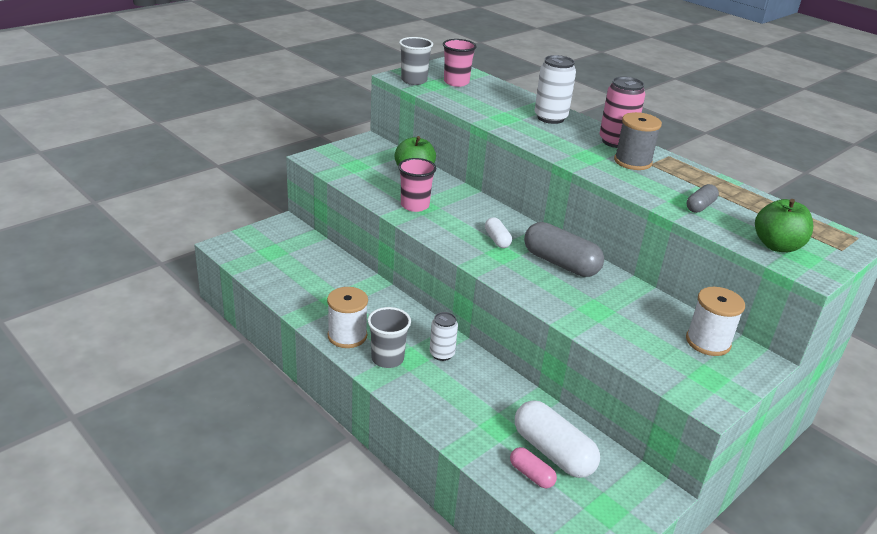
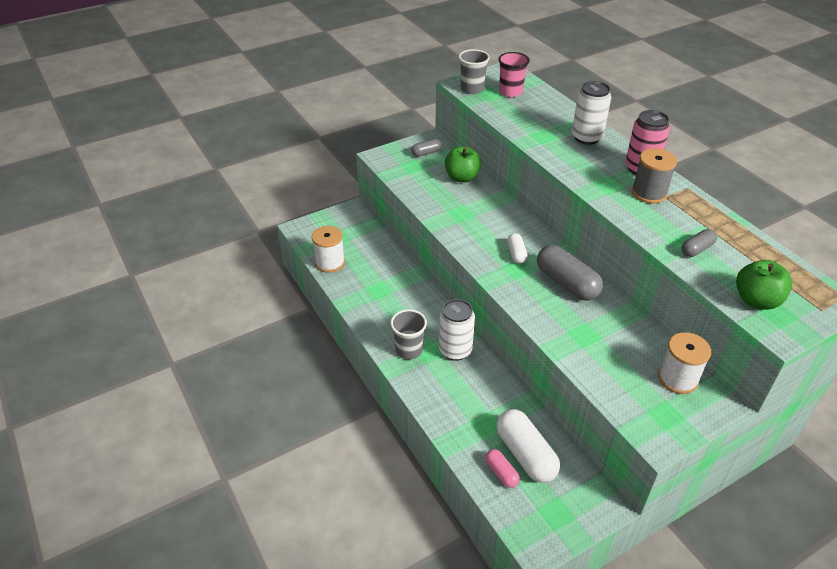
camera: 15 degrees right, 10 degrees up
white spool [327,287,368,348] -> white spool moved to [312,226,345,273]
pink cup [398,158,436,212] -> none
white can [430,312,458,361] -> white can [439,299,475,361], size x1.54
none -> grey capsule [411,139,442,157]

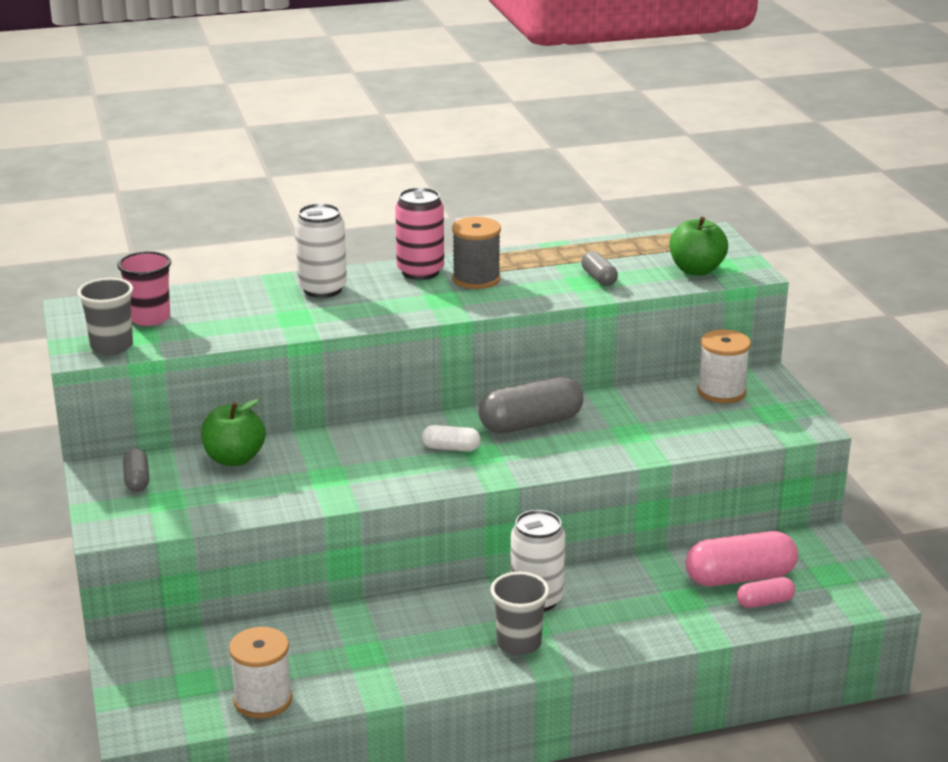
camera: 75 degrees left, 15 degrees down
white capsule [497,409,560,483] -> pink capsule [685,531,798,586]

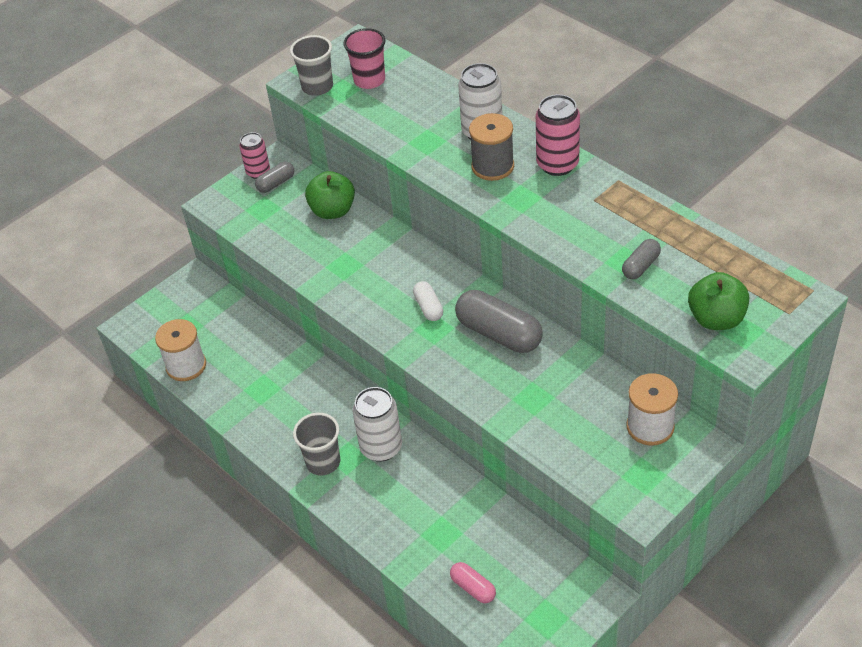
camera: 65 degrees right, 20 degrees up
grey spool [452,217,501,289] -> grey spool moved to [469,113,514,181]
pink capsule [685,531,798,586] -> none
none -> pink can [239,132,270,179]

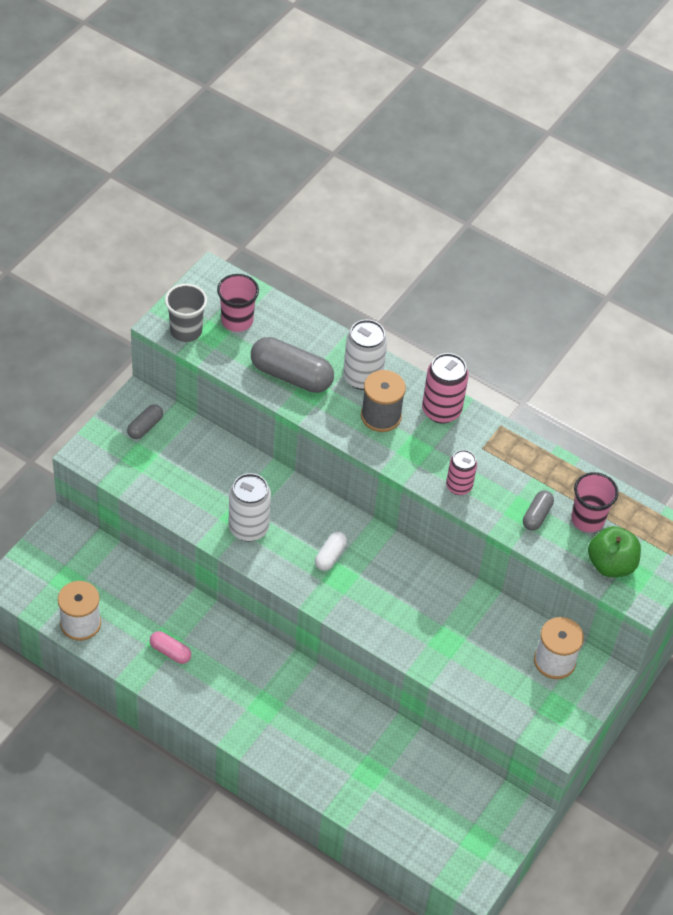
camera: 20 degrees left, 5 degrees up
pink can [239,132,270,179] -> pink can moved to [446,450,477,495]
grey cup [293,413,341,475] -> none
green apple [305,171,355,219] -> none
white can [352,387,402,462] -> white can moved to [228,473,271,542]
white capsule [413,281,443,321] -> white capsule turned 60 degrees clockwise [315,532,347,571]
pink capsule [450,562,496,603] -> pink capsule moved to [150,631,191,664]
grey capsule [455,290,543,353] -> grey capsule moved to [251,337,334,393]
none -> pink cup [571,472,619,532]

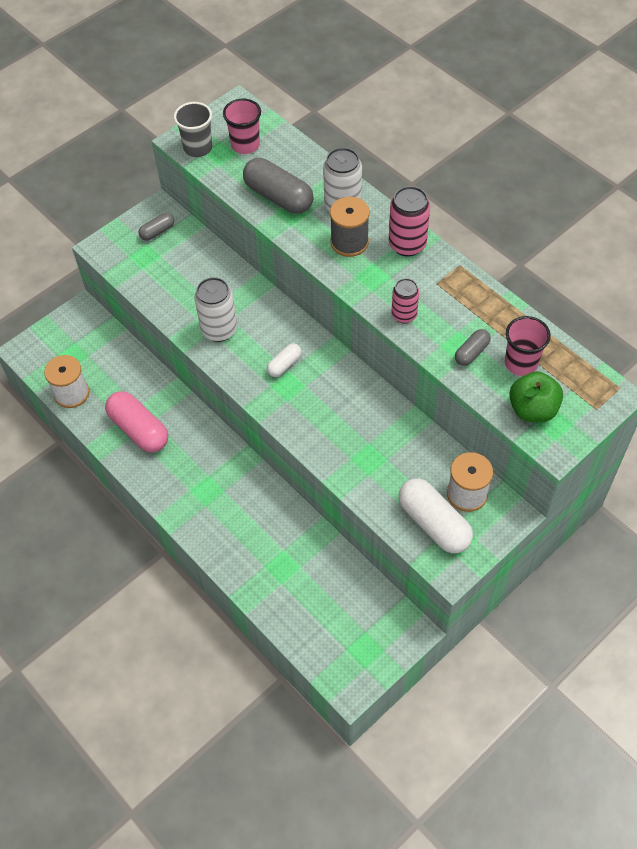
camera: 20 degrees right, 5 degrees up
pink capsule [150,631,191,664] -> pink capsule [105,391,168,453], size x1.92
none -> white capsule [399,478,473,553]

